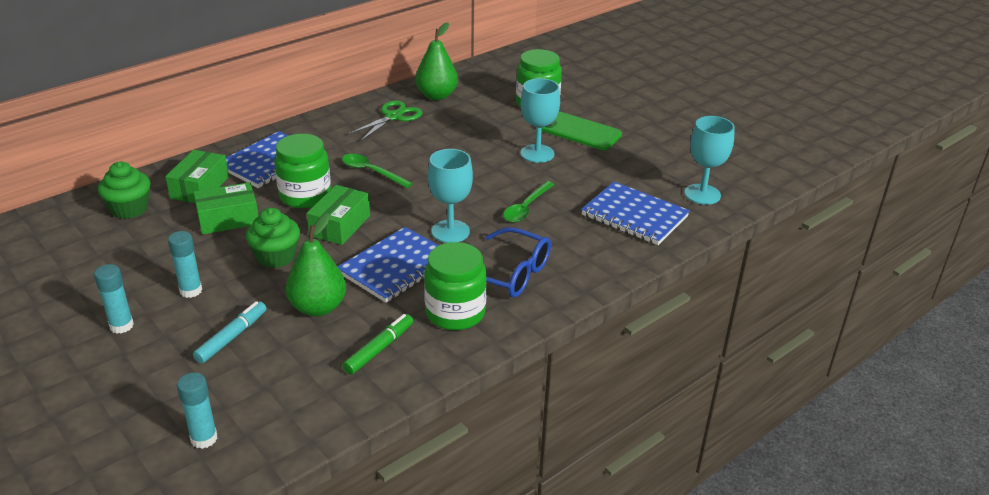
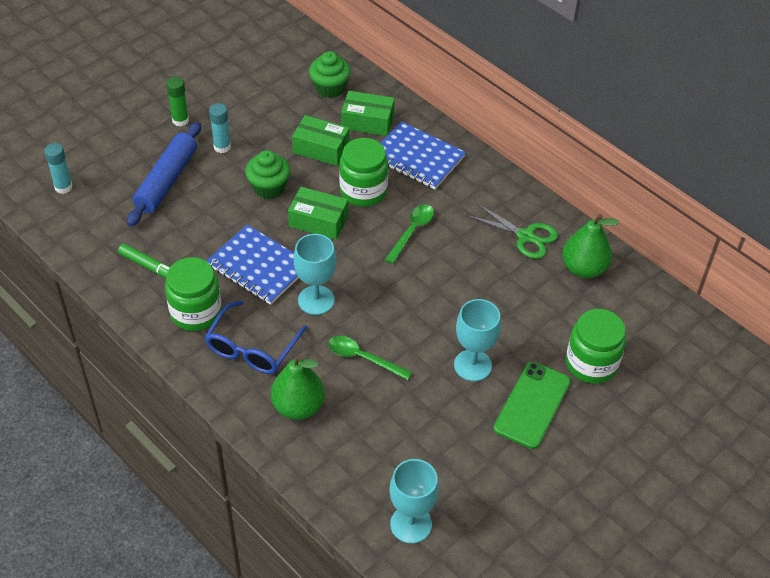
camera: 85 degrees right, 15 degrees up
turquoise glue stick [94,264,134,334] -> green glue stick [166,77,189,127]
green box [193,182,258,234] -> green box turned 45 degrees counterclockwise [292,115,350,166]
turquoise marker [193,301,266,364] -> blue rolling pin [127,122,201,227]
green pear [286,213,346,317] -> green pear moved to [271,355,325,420]
blue notebook [581,182,690,245] -> none

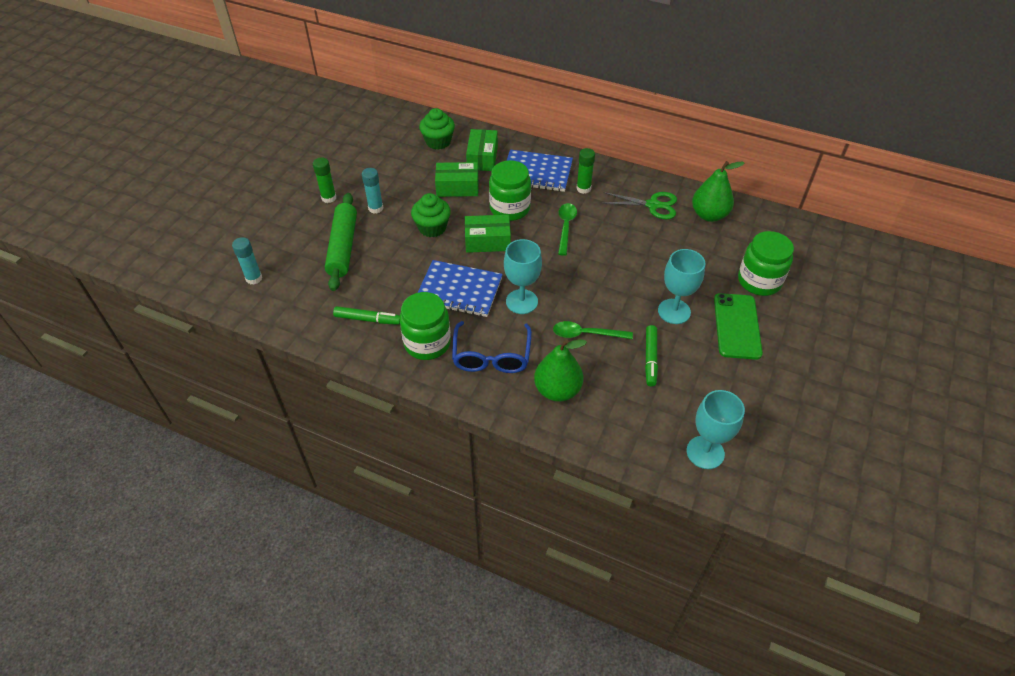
camera: 20 degrees left, 0 degrees up
blue rolling pin [127,122,201,227] -> green rolling pin [325,193,357,291]
green box [341,91,395,136] -> green box turned 75 degrees counterclockwise [466,129,498,171]
none -> green glue stick [576,148,595,194]
none -> green marker [645,325,658,387]

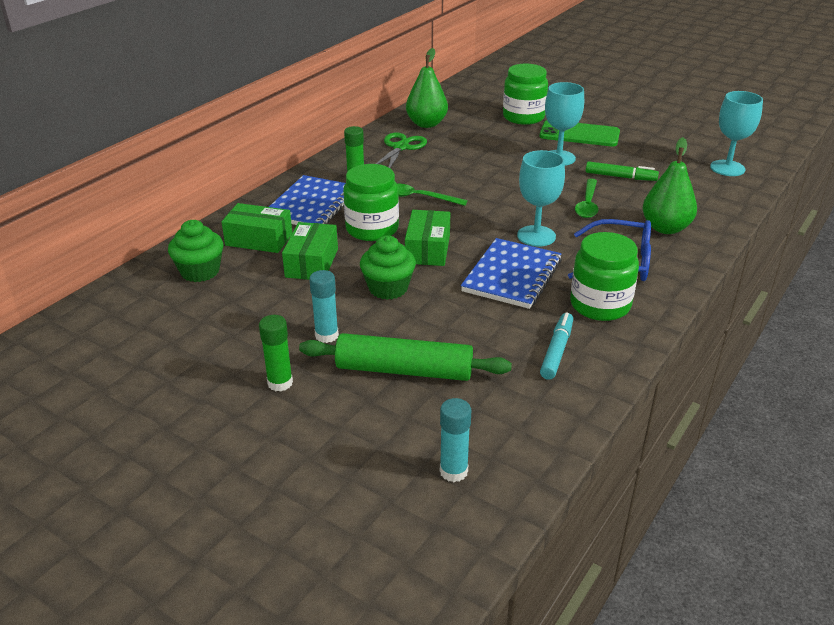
camera: 80 degrees left, 15 degrees down
green marker [333,306,400,325] -> turquoise marker [540,312,573,380]

